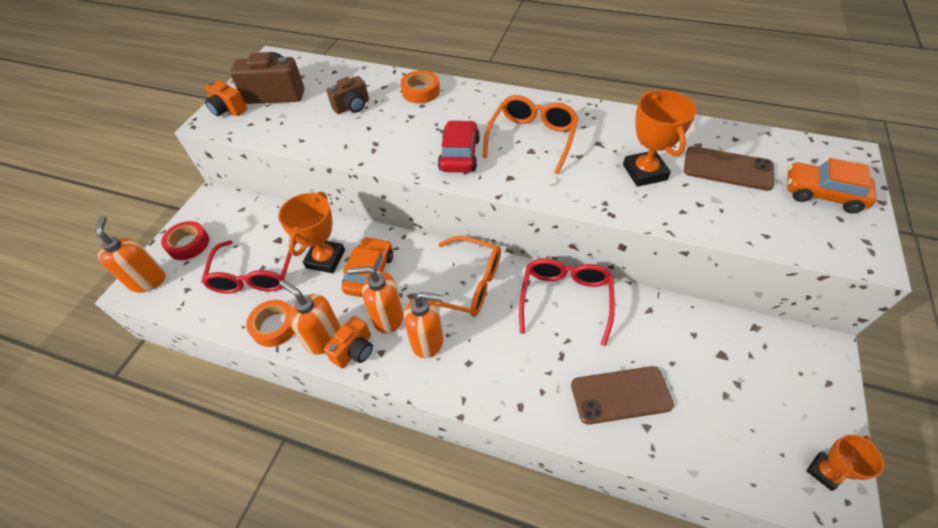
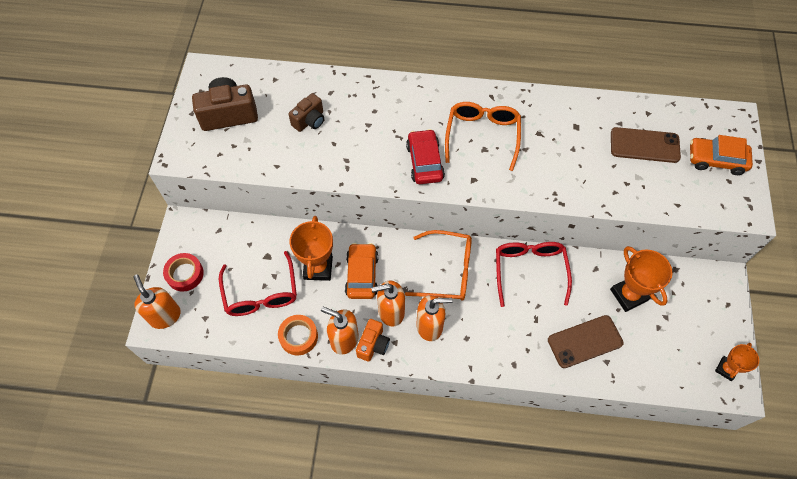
camera: 15 degrees left, 10 degrees up
orange camera [205,80,247,116] -> none
orange tape [400,70,440,104] -> none
orange trophy [623,90,697,187] -> orange trophy moved to [610,246,672,312]

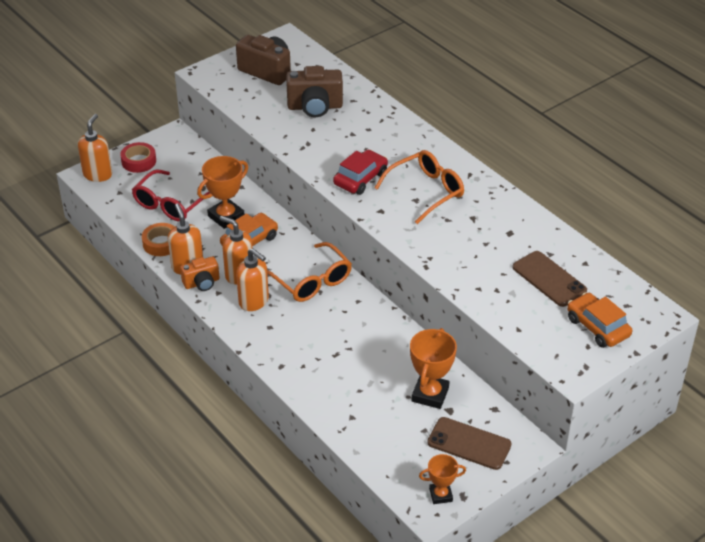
camera: 45 degrees right, 20 degrees down
brown camera [288,93,324,132] -> brown camera [286,66,343,117], size x1.64
red glasses [496,242,572,307] -> none
brown phone [548,315,624,368] -> brown phone moved to [427,417,512,470]

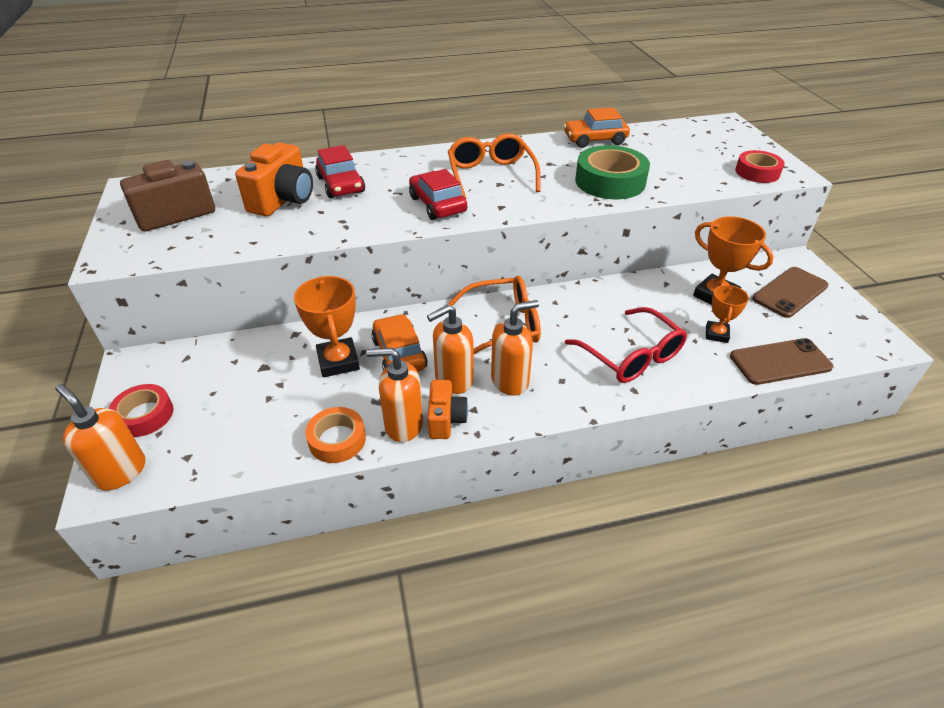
camera: 65 degrees left, 0 degrees up
red glasses [132,169,210,221] -> red glasses moved to [565,307,687,383]
brown camera [286,66,343,117] -> orange camera [235,142,313,216]
orange trophy [419,454,466,504] -> orange trophy moved to [706,285,749,343]
brown phone [512,251,587,307] -> brown phone moved to [730,338,834,385]
orange car [567,292,632,348] -> orange car moved to [563,107,630,148]
none -> red car [315,145,365,198]
none -> green tape [575,145,650,199]
none -> red tape [735,150,785,183]

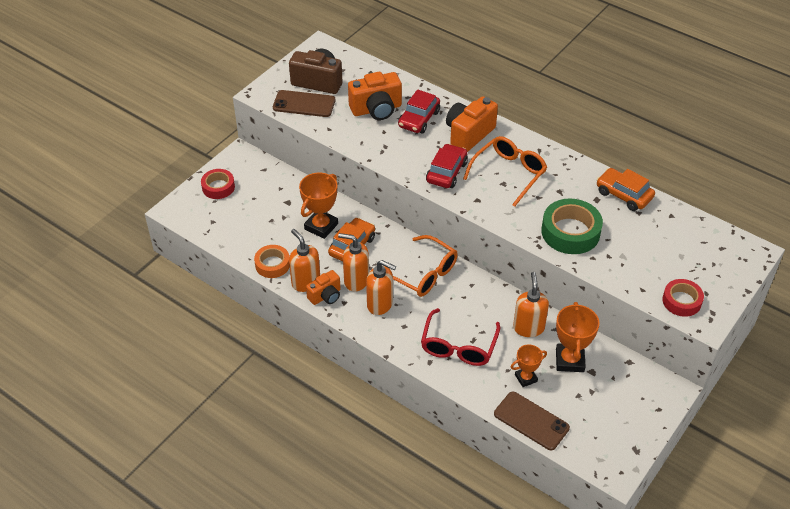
camera: 50 degrees right, 5 degrees up
orange soap dispenser [55,384,145,490] -> orange soap dispenser moved to [513,272,549,337]
brown phone [752,267,829,318] -> brown phone moved to [273,90,335,117]
none -> orange camera [446,96,498,152]

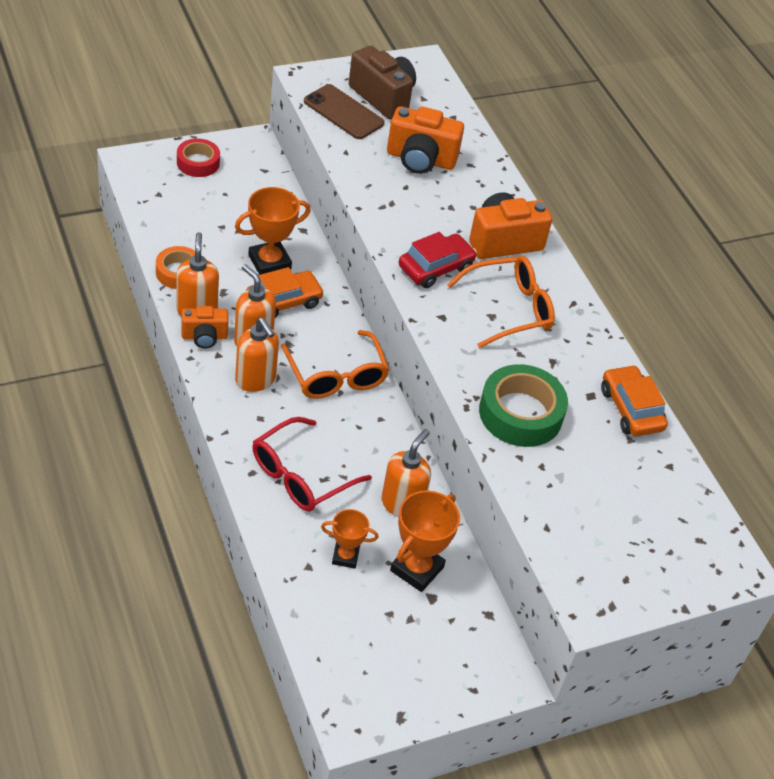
camera: 25 degrees right, 0 degrees up
red car [398,89,440,133] -> none
brown phone [494,392,570,450] -> none
red tape [662,279,704,317] -> none

